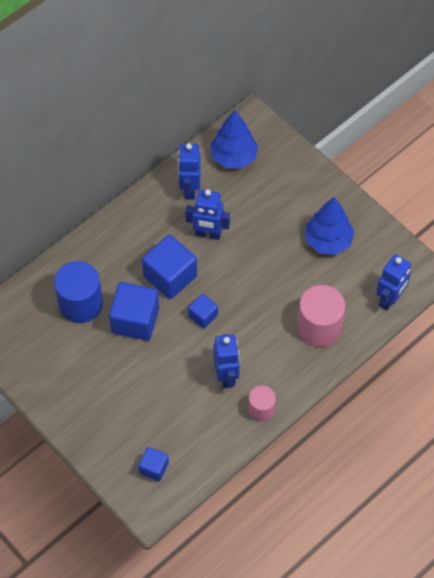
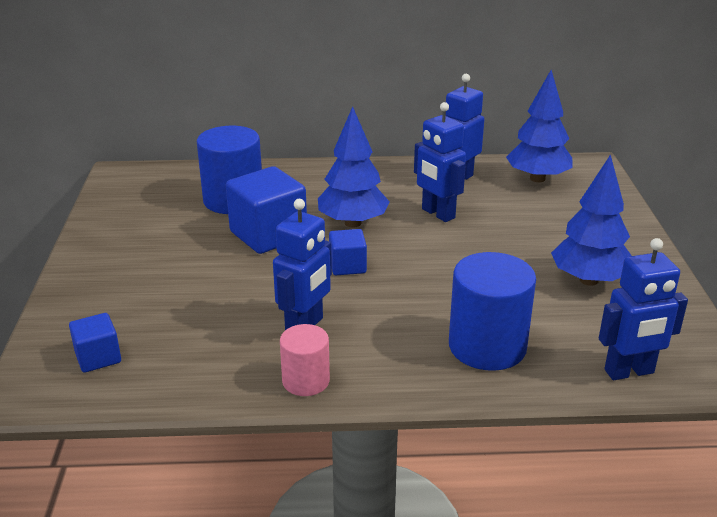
camera: 40 degrees right, 30 degrees down
blue cube [142,235,197,299] -> blue tree [318,106,390,228]
pink cylinder [297,285,345,347] -> blue cylinder [449,252,536,371]

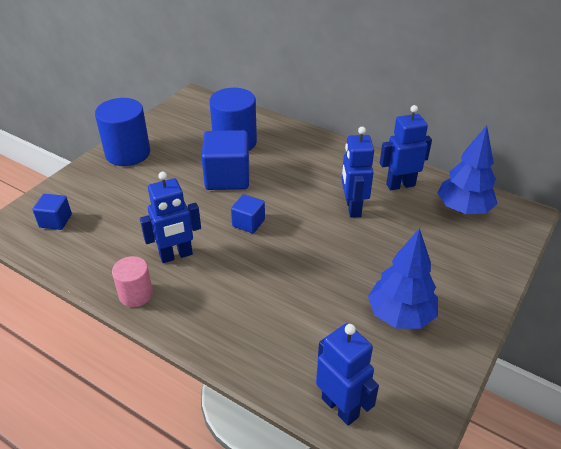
camera: 35 degrees right, 10 degrees up
blue tree [318,106,390,228] -> none
blue cylinder [449,252,536,371] -> blue cylinder moved to [95,98,150,166]
blue robot [599,238,688,380] -> blue robot turned 150 degrees counterclockwise [316,323,379,426]

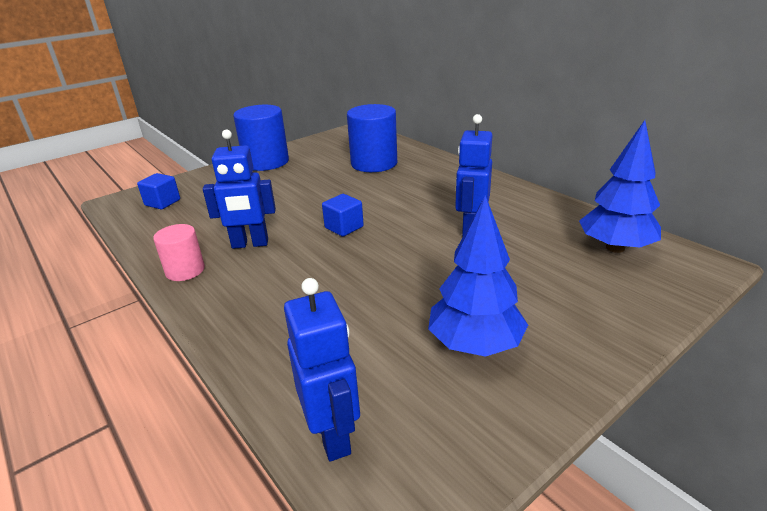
camera: 20 degrees right, 10 degrees down
blue cube [201,130,249,190] -> none
blue robot [380,105,432,190] -> none

